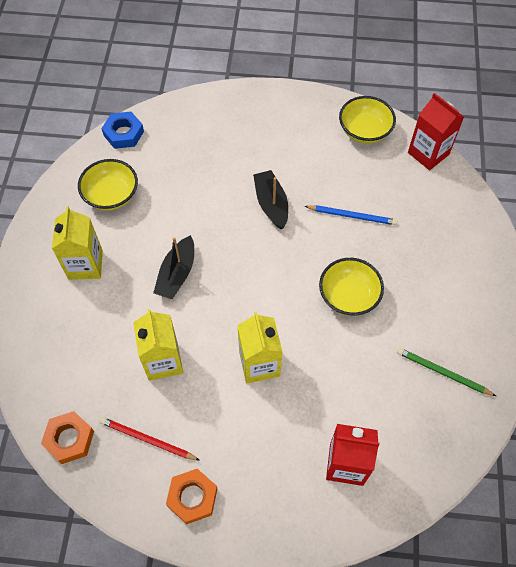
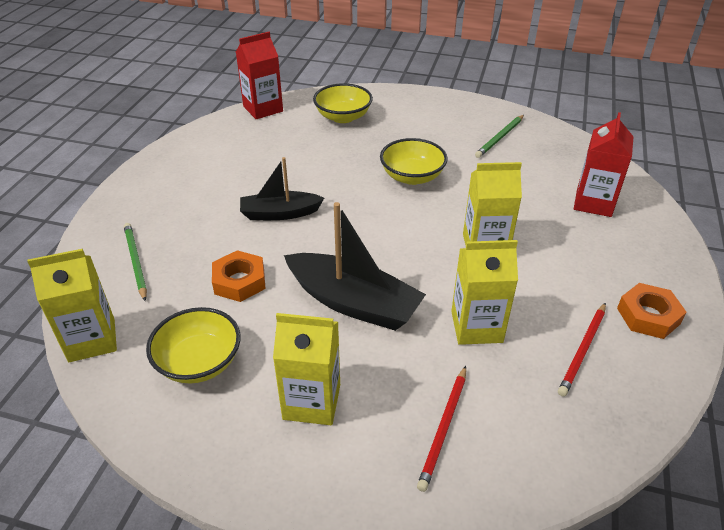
camera: 80 degrees left, 20 degrees down
orange nut [41,411,94,464] -> orange nut moved to [212,250,266,302]
blue nut [101,112,144,149] -> yellow carton [27,249,117,362]
black boat [153,235,194,299] -> black boat [284,202,426,331], size x1.56
blue pencil [304,205,397,225] -> none
yellow bowl [339,96,396,144] -> yellow bowl moved to [313,83,373,123]
none -> green pencil [124,223,147,301]
none -> red pencil [417,366,466,492]

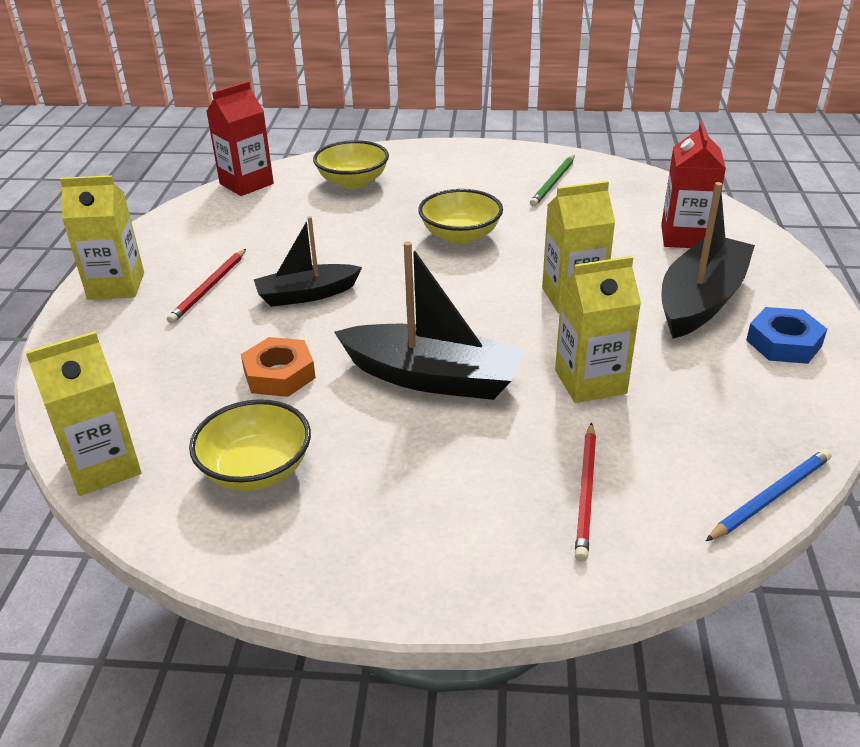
camera: 10 degrees left, 5 degrees down
green pencil [124,223,147,301] -> none
yellow carton [273,313,340,425] -> yellow carton moved to [60,175,144,300]
red pencil [558,303,606,397] -> red pencil moved to [167,249,246,324]
orange nut [617,283,687,339] -> blue nut [746,307,827,364]
none -> black boat [662,182,755,339]
none -> blue pencil [706,449,832,541]

